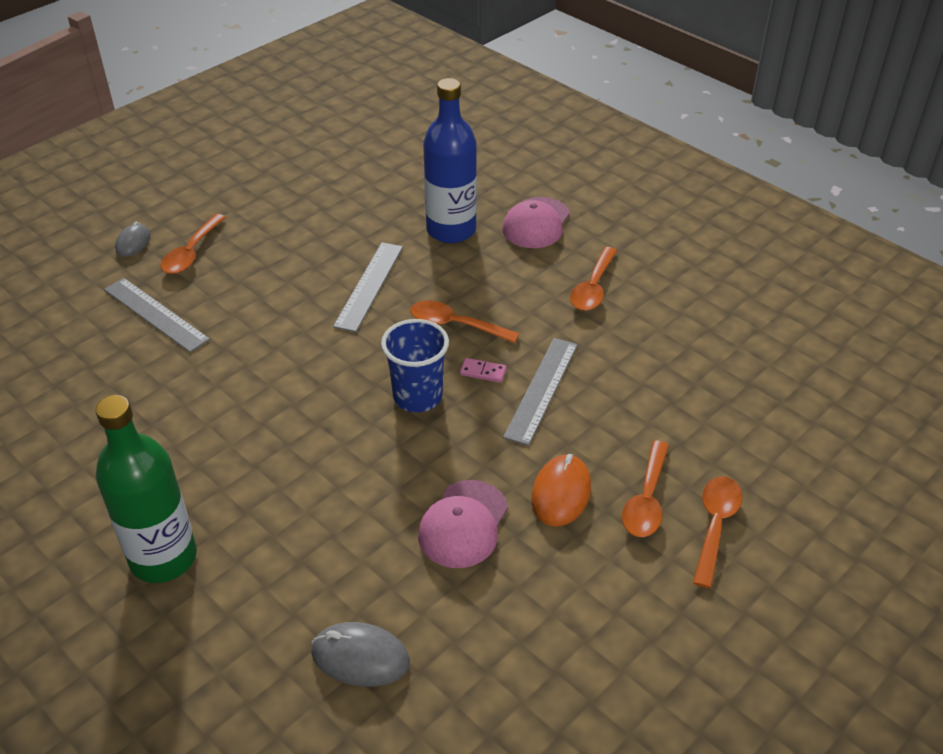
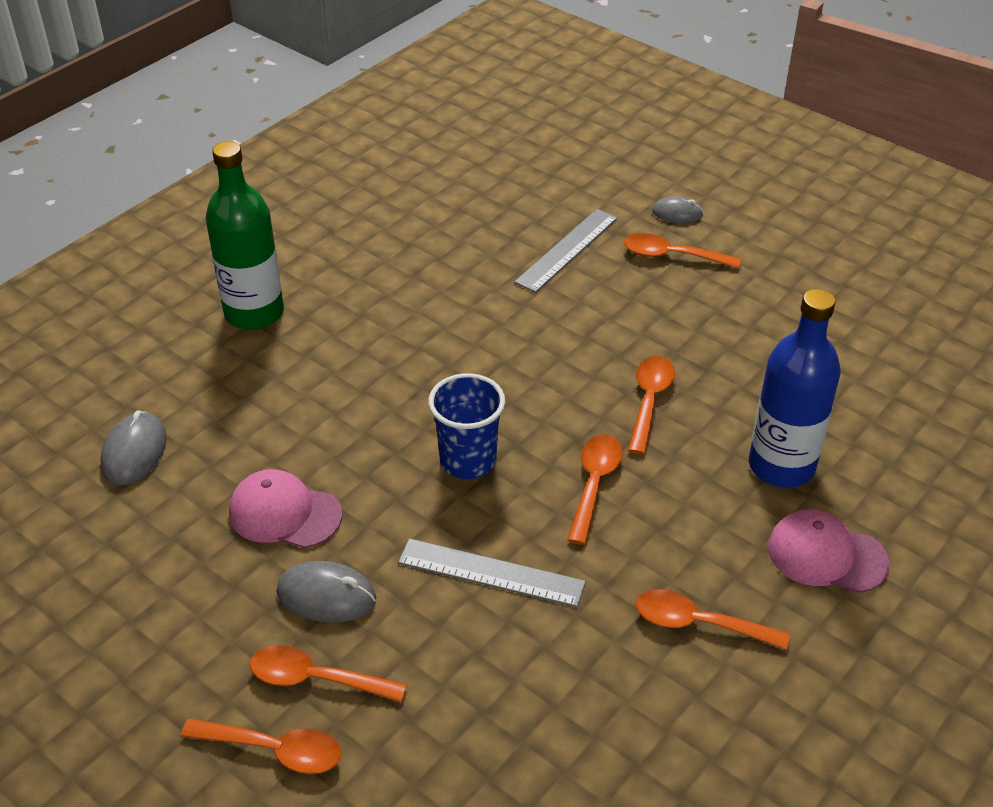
camera: 85 degrees right, 0 degrees up
grey ruler [333,242,403,332] -> orange spoon [628,356,675,454]
pink domino [460,358,507,383] -> none
orange mouse [531,454,591,527] -> grey mouse [277,561,376,623]

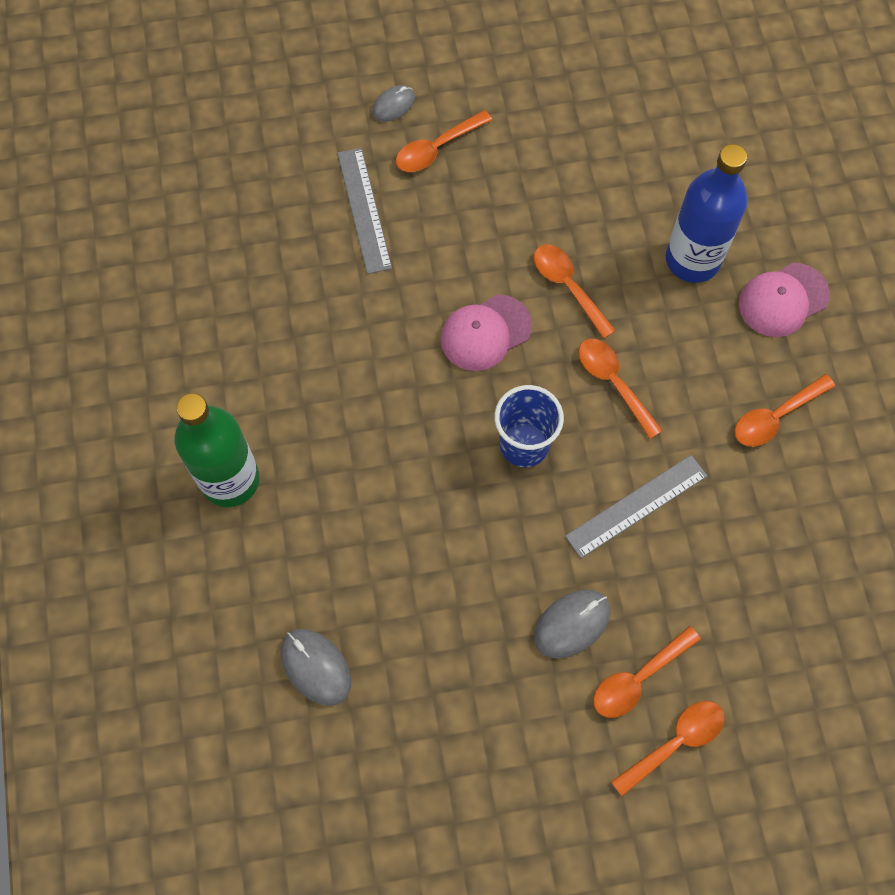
camera: 50 degrees left, 25 degrees up
pink cap [229,469,342,548] -> pink cap moved to [441,295,532,371]

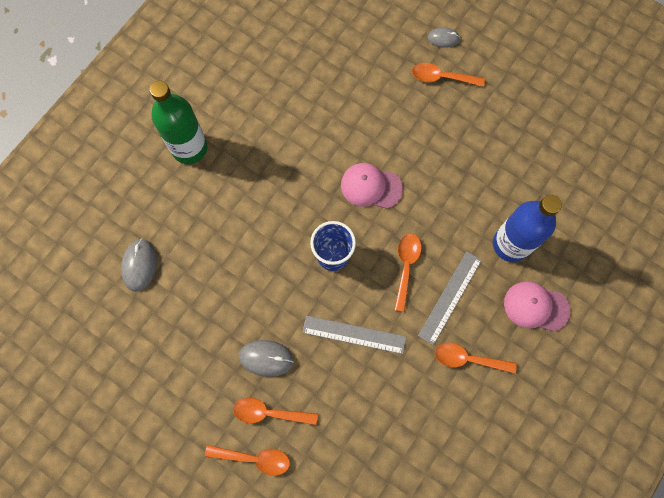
camera: 45 degrees right, 5 degrees up
grey ruler [337,148,392,274] -> grey ruler moved to [418,251,482,345]
orange spoon [534,245,616,339] -> none

